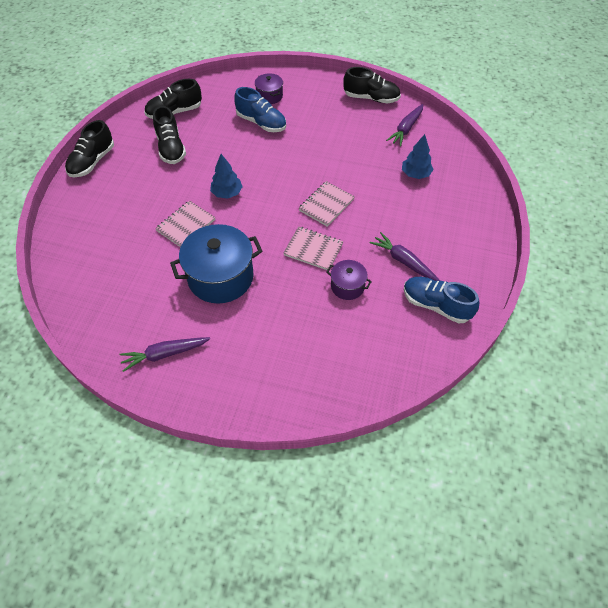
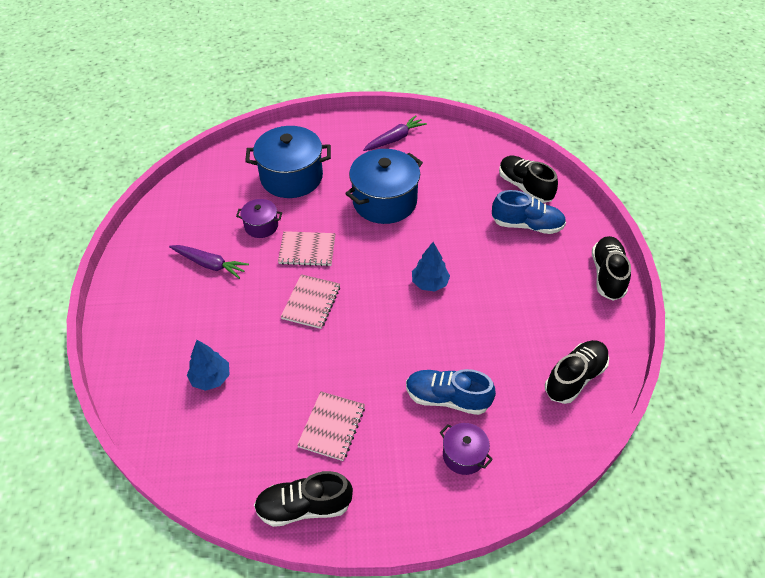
camera: 160 degrees right, 5 degrees down
black shoe [153,106,186,164] -> black shoe moved to [499,156,558,203]
pink notebook [155,201,215,247] -> pink notebook moved to [297,391,365,461]
purple carrot [386,104,423,146] -> none
blue shoe [404,277,479,323] -> blue shoe moved to [492,190,566,234]
none -> blue pot [245,126,331,198]

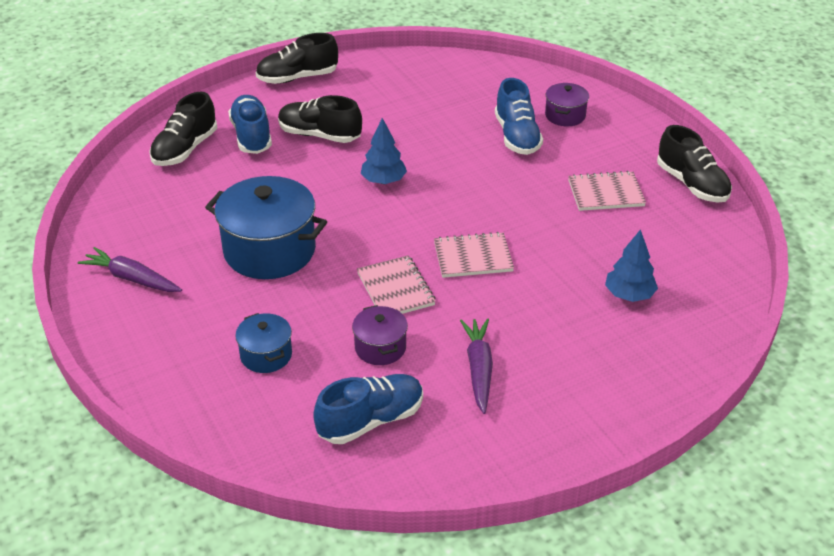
camera: 115 degrees left, 10 degrees down
blue pot [245,126,331,198] -> blue pot [235,313,292,373], size x0.51
black shoe [545,340,609,404] -> black shoe moved to [278,95,362,143]
none -> blue shoe [313,374,423,444]

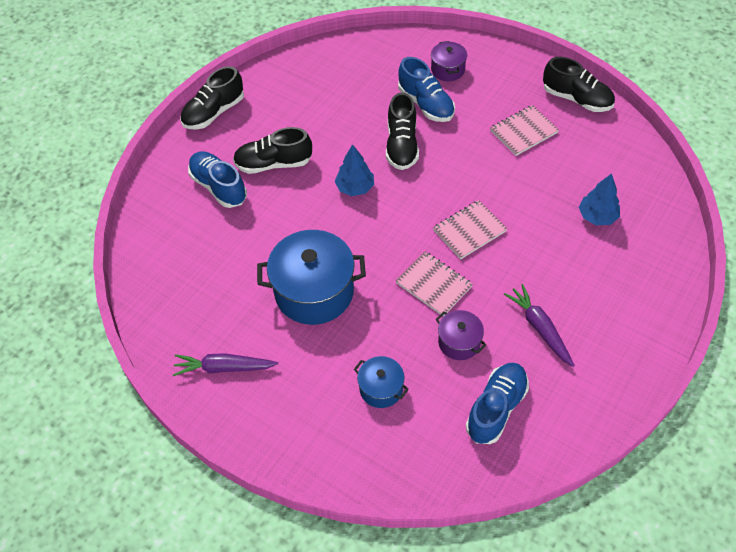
camera: 25 degrees left, 15 degrees up
black shoe [149,92,217,166] -> black shoe moved to [386,92,419,170]

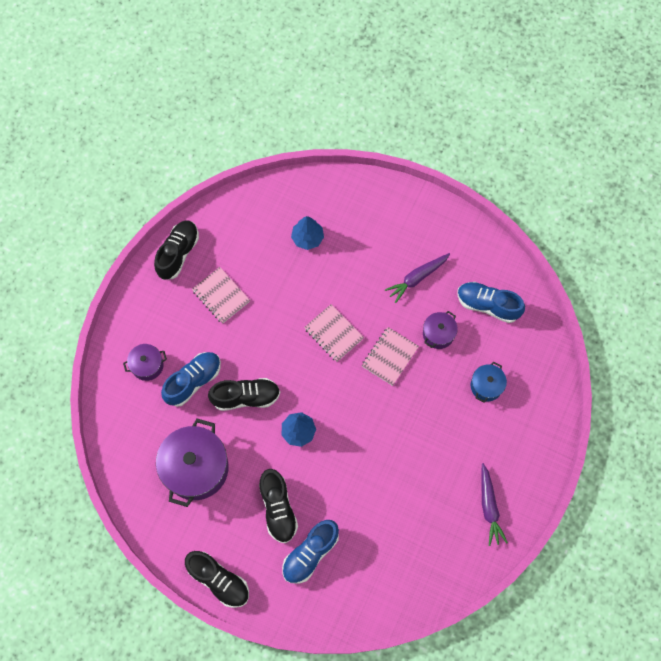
camera: 100 degrees left, 15 degrees up
blue pot [257,230,366,325] -> none
none -> purple pot [156,419,229,507]

